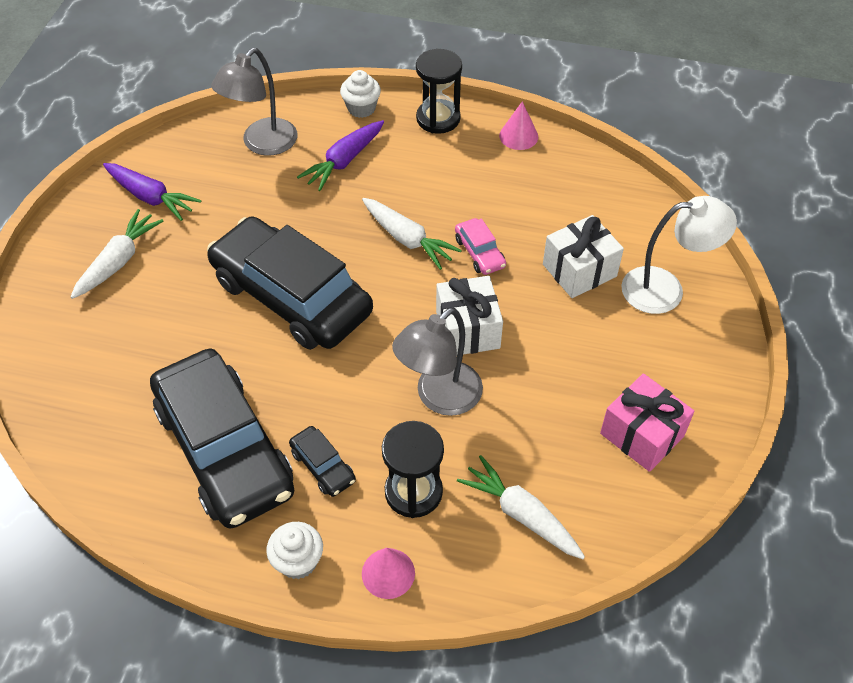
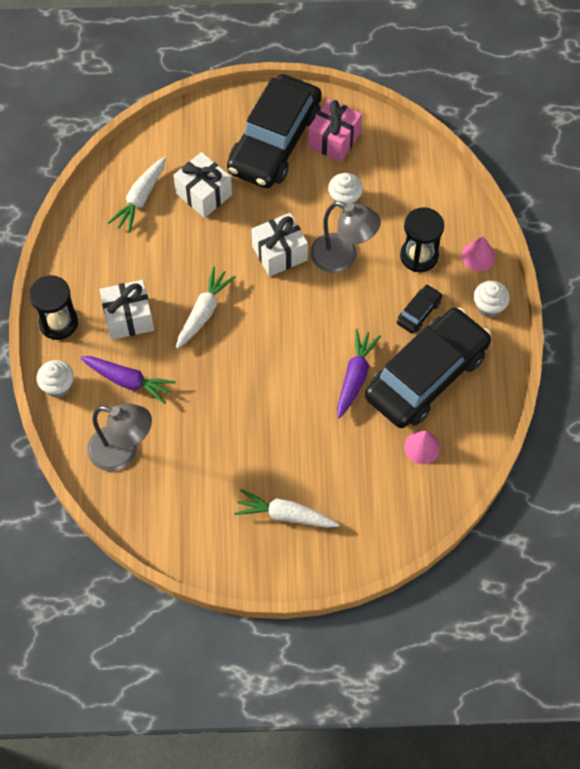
camera: 105 degrees left, 10 degrees up
purple carrot [103,163,202,221] -> purple carrot moved to [337,329,381,418]
black car [207,216,373,350] -> black car moved to [227,74,322,188]
pink car [455,218,506,275] -> none
white carrot [457,455,585,559] -> white carrot moved to [108,157,166,233]
pink cone [499,101,538,150] -> pink cone moved to [404,431,440,464]
white lamp [621,196,737,314] -> none
none -> white gift [100,280,154,340]
none -> white cupcake [328,173,363,209]

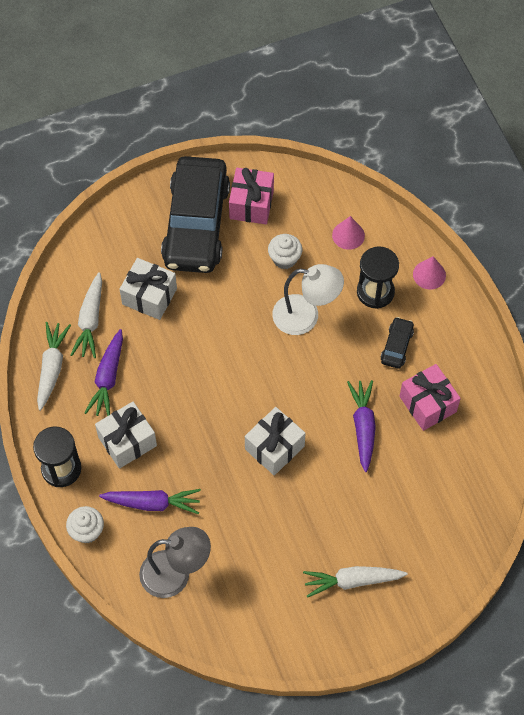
camera: 20 degrees left, 0 degrees up
white carrot [176,266,236,349] -> white carrot moved to [37,322,71,411]
white gift [251,213,308,277] -> white gift moved to [245,407,306,475]
grey lamp [310,201,381,273] -> white lamp [272,264,344,335]
black car [365,308,491,428] -> pink gift [399,364,461,431]
pink cone [404,431,440,464] -> pink cone moved to [332,216,365,250]
white cupcake [474,281,510,318] -> none
none -> purple carrot [85,329,123,416]

